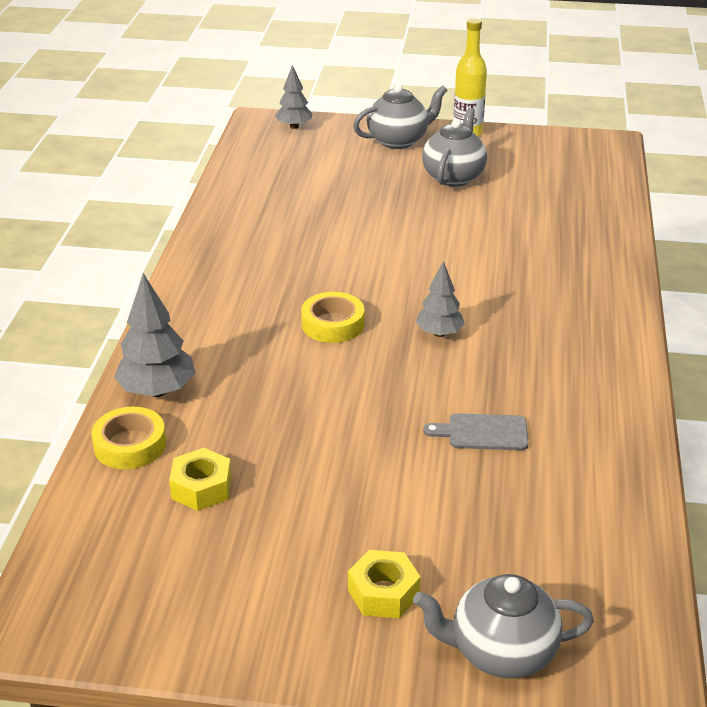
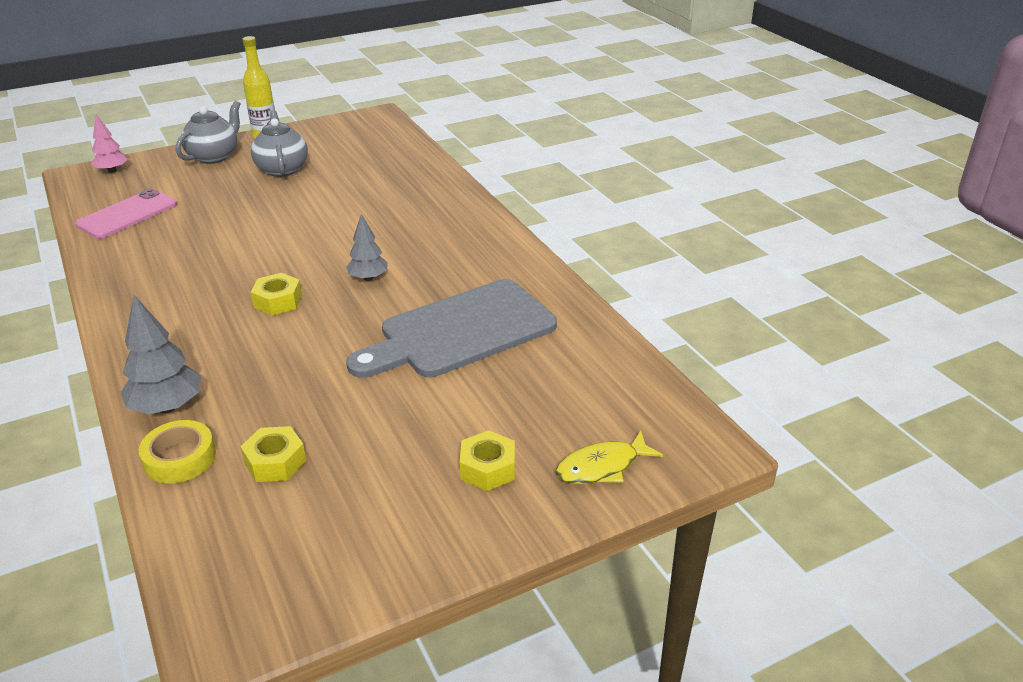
camera: 35 degrees left, 0 degrees up
grey tree [275,65,313,129] -> pink tree [91,114,128,173]
yellow tape [301,292,365,343] -> yellow nut [251,273,302,316]
grey teapot [413,574,594,678] -> yellow fish [556,431,663,484]
grey cutting board [423,413,529,450] -> grey cutting board [346,279,557,378], size x2.44
none -> pink phone [75,189,177,239]

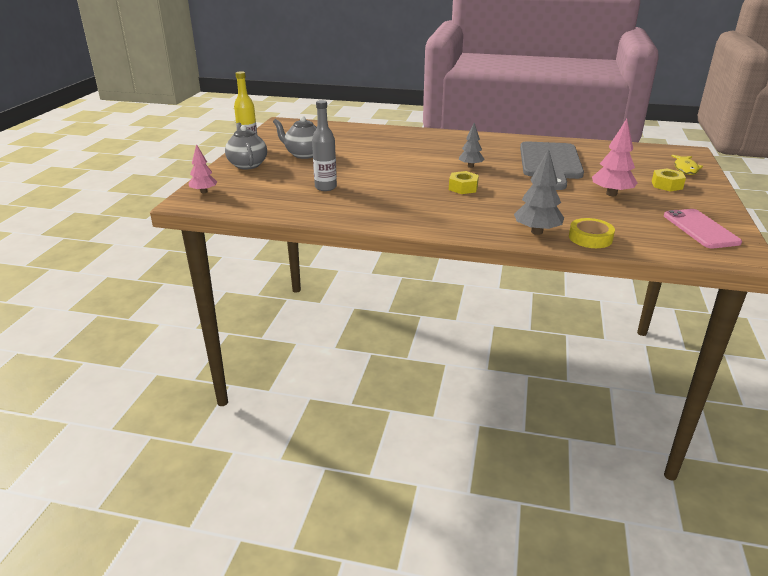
camera: 50 degrees left, 5 degrees down
pink phone [75,189,177,239] -> pink phone moved to [664,209,742,248]
yellow nut [240,426,306,482] -> none
none -> grey bottle [312,100,337,191]
none -> pink tree [592,119,638,196]

